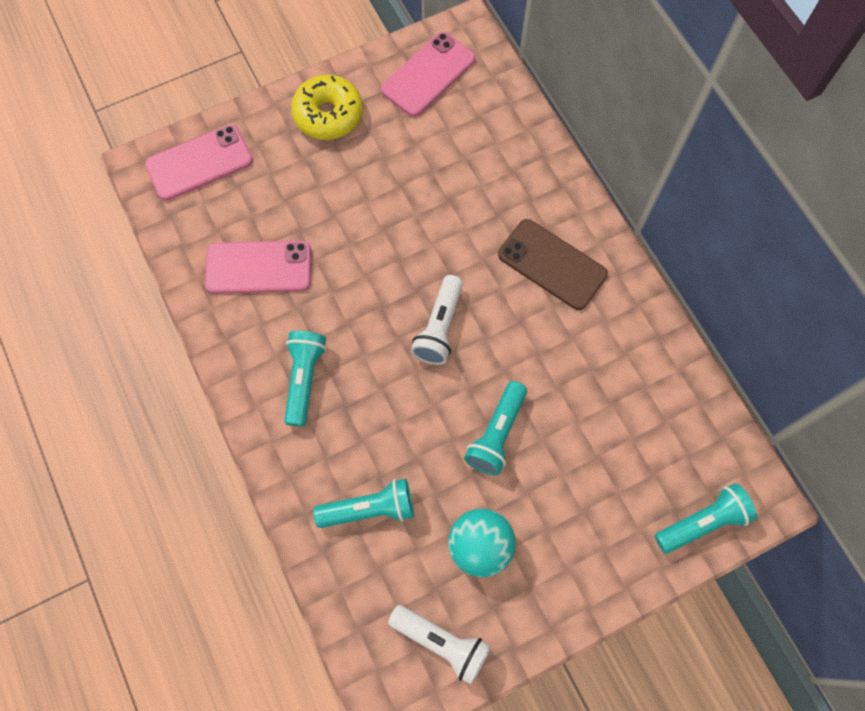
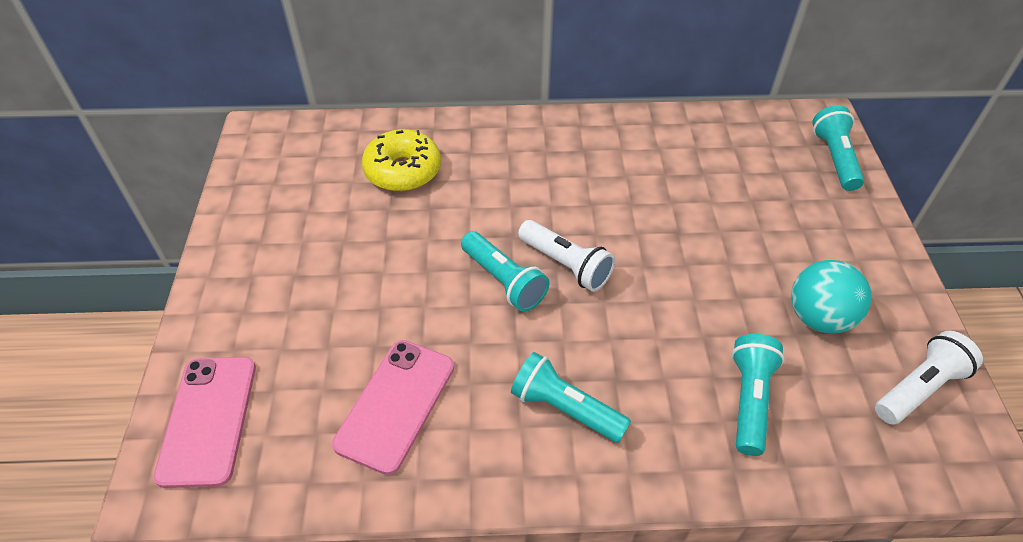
camera: 65 degrees left, 20 degrees down
yellow donut [291,75,363,140] -> yellow donut moved to [362,129,441,191]
pink phone [381,32,475,117] -> none
turquoise flashlight [464,381,527,475] -> turquoise flashlight moved to [461,231,550,312]
brown phone [498,219,608,310] -> none

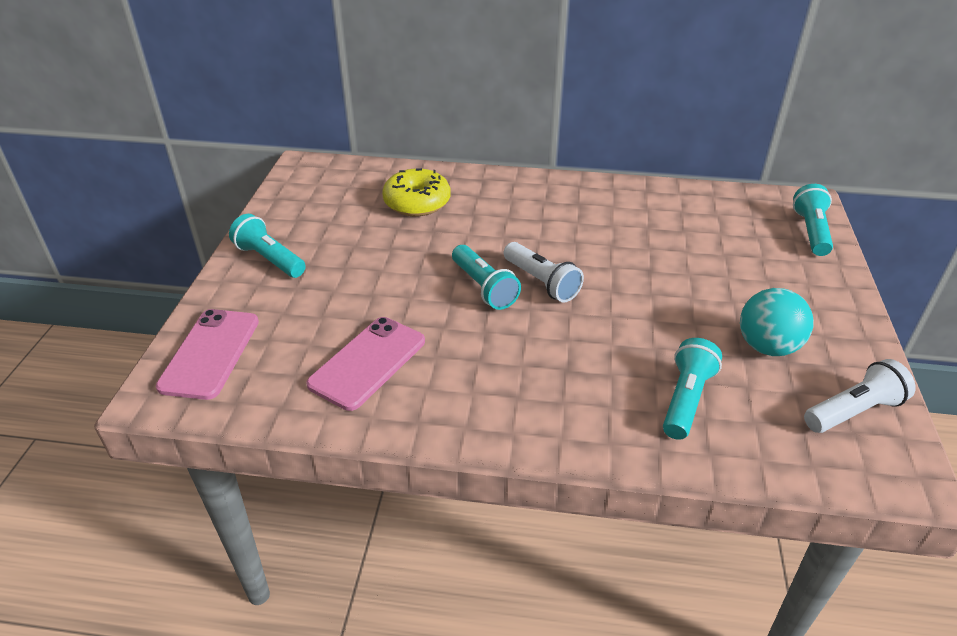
camera: 10 degrees right, 10 degrees down
turquoise flashlight [511,352,631,443] -> turquoise flashlight moved to [229,214,306,278]

